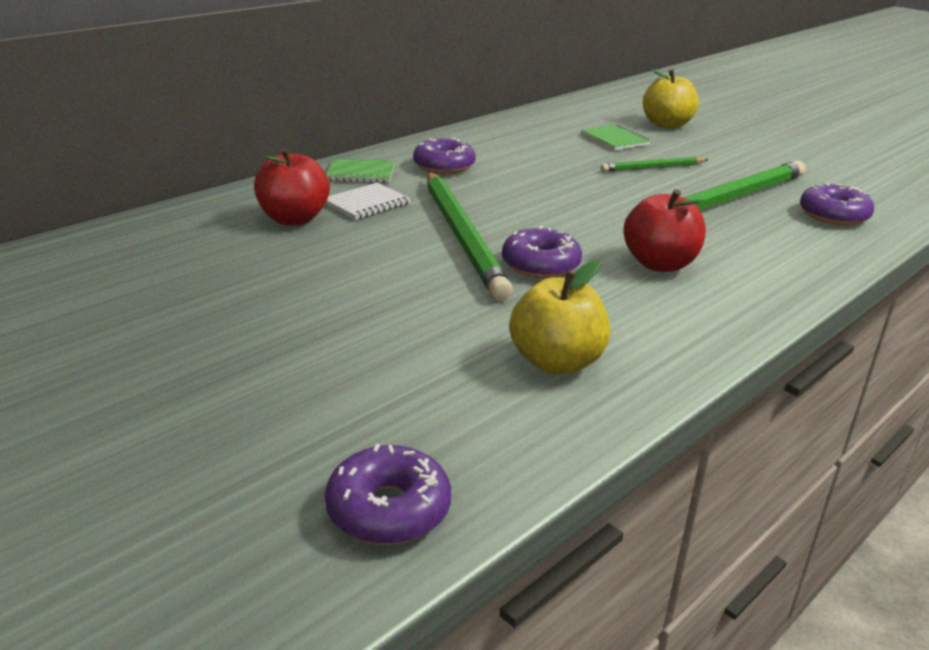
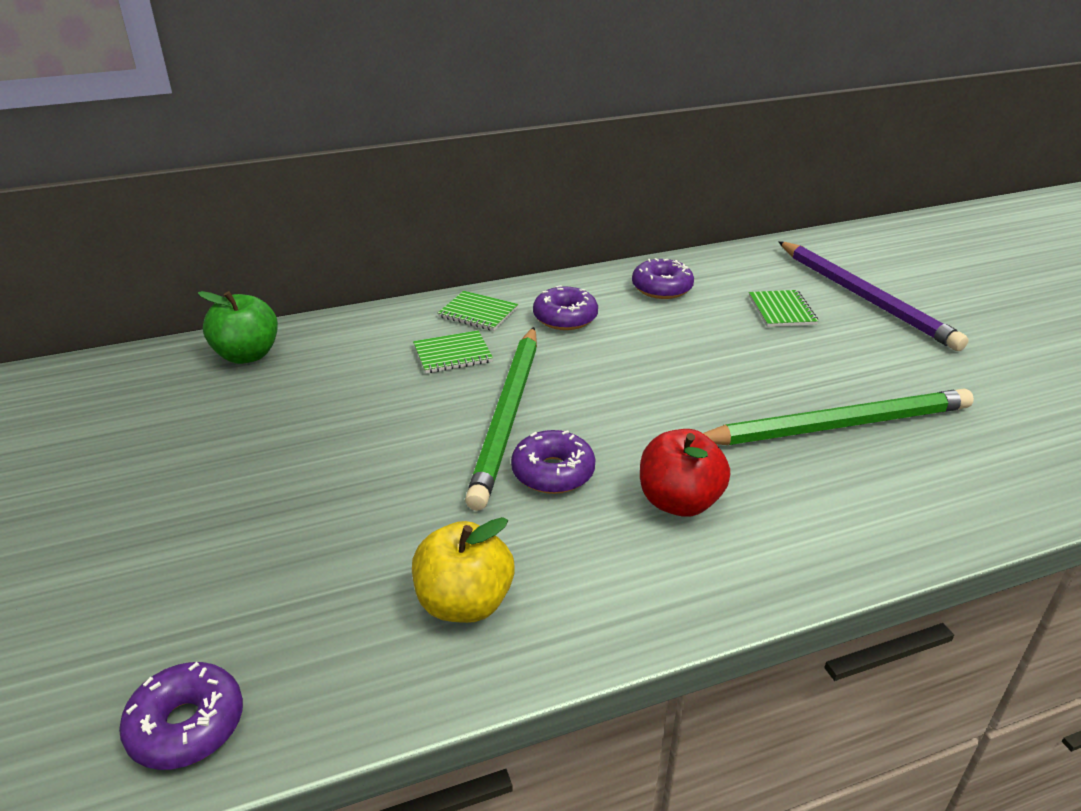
camera: 25 degrees right, 5 degrees up
red apple [254,148,330,225] -> none
white notebook [325,183,411,220] -> green notebook [413,330,493,373]
green pencil [601,157,709,172] -> none
yellow apple [643,69,699,129] -> purple pencil [778,241,969,351]
purple donut [800,183,874,226] -> purple donut moved to [632,258,694,299]
none -> green apple [198,291,278,364]

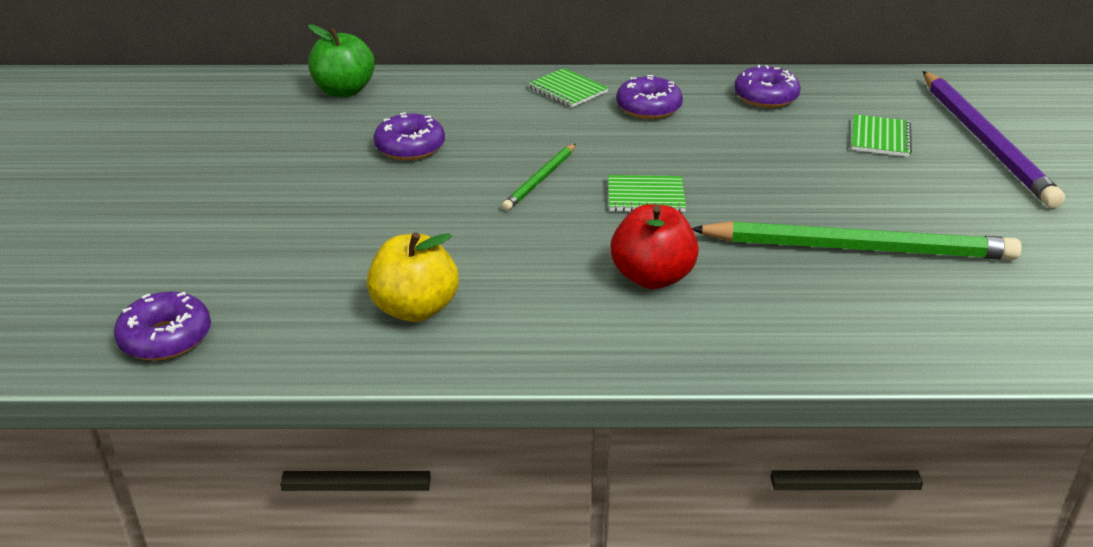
camera: 20 degrees right, 0 degrees up
green notebook [413,330,493,373] -> green notebook moved to [608,175,686,212]
green pencil [465,327,537,511] -> green pencil [502,144,576,211], size x0.49
purple donut [511,430,596,494] -> purple donut moved to [374,112,445,160]

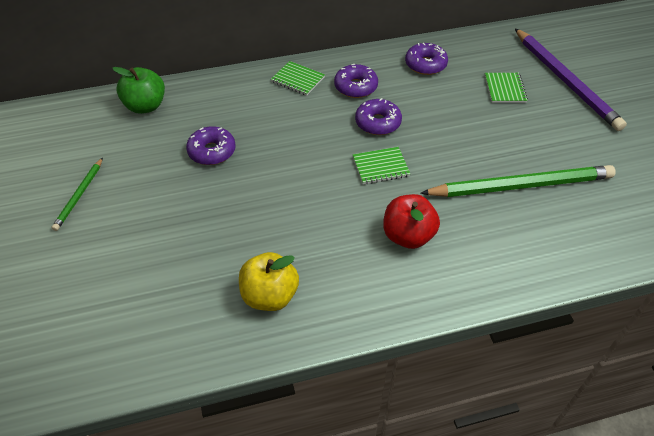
camera: 15 degrees left, 15 degrees up
purple donut [114,292,211,361] -> purple donut moved to [355,98,402,135]
green pencil [502,144,576,211] -> green pencil moved to [51,158,103,231]

